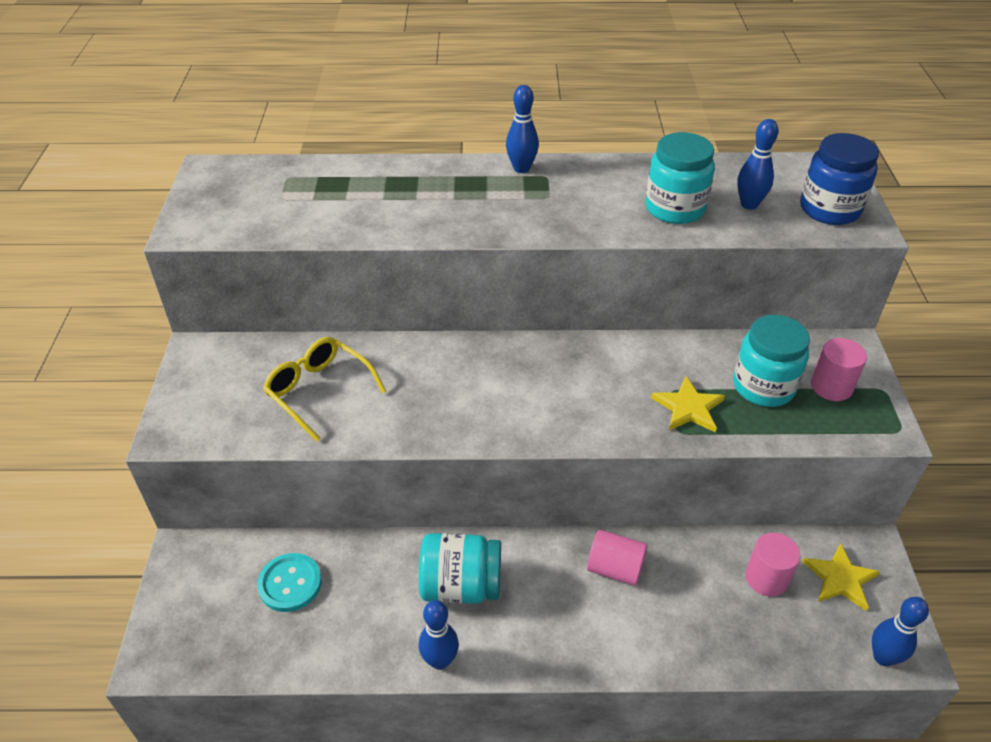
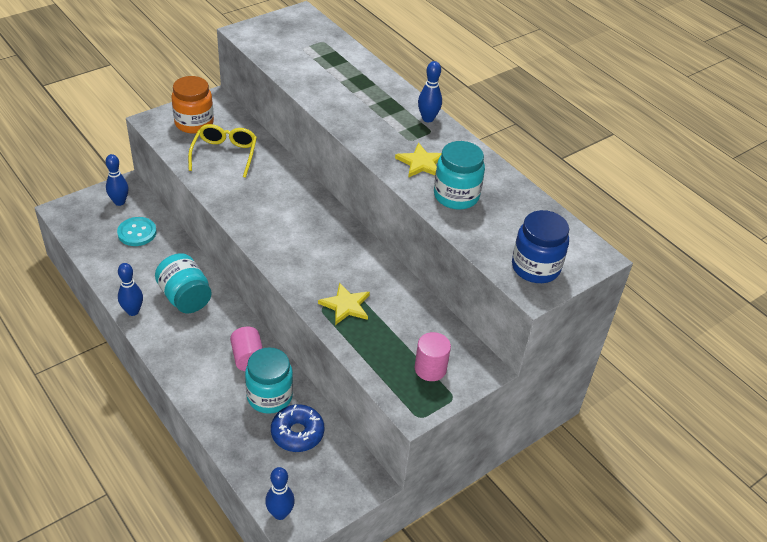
camera: 50 degrees right, 0 degrees up
turquoise jar [733,315,810,407] -> turquoise jar moved to [245,348,293,414]
blue bowling pin [737,119,778,210] -> blue bowling pin moved to [105,154,129,206]
pink cylinder [745,533,800,597] -> blue donut [271,404,324,452]
yellow star [802,543,880,611] -> yellow star moved to [395,143,442,178]
none -> orange jar [171,76,214,134]

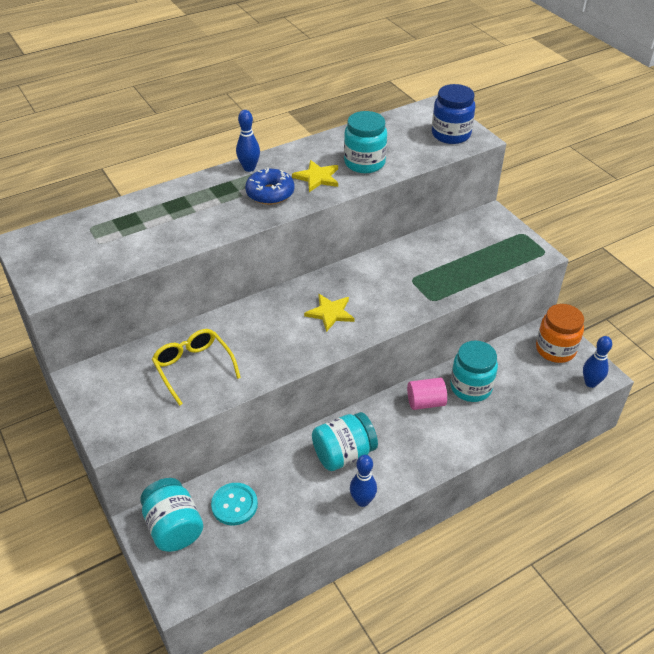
camera: 80 degrees left, 0 degrees up
blue bowling pin [105,154,129,206] -> turquoise jar [140,478,203,552]
orange jar [171,76,214,134] -> orange jar moved to [536,304,584,363]
yellow glasses [188,124,257,178] -> yellow glasses turned 45 degrees clockwise [152,329,241,406]
blue donut [271,404,324,452] -> blue donut moved to [245,167,294,205]
yellow star [318,282,370,325] -> yellow star moved to [304,294,355,332]
pink cylinder [415,332,451,381] -> none

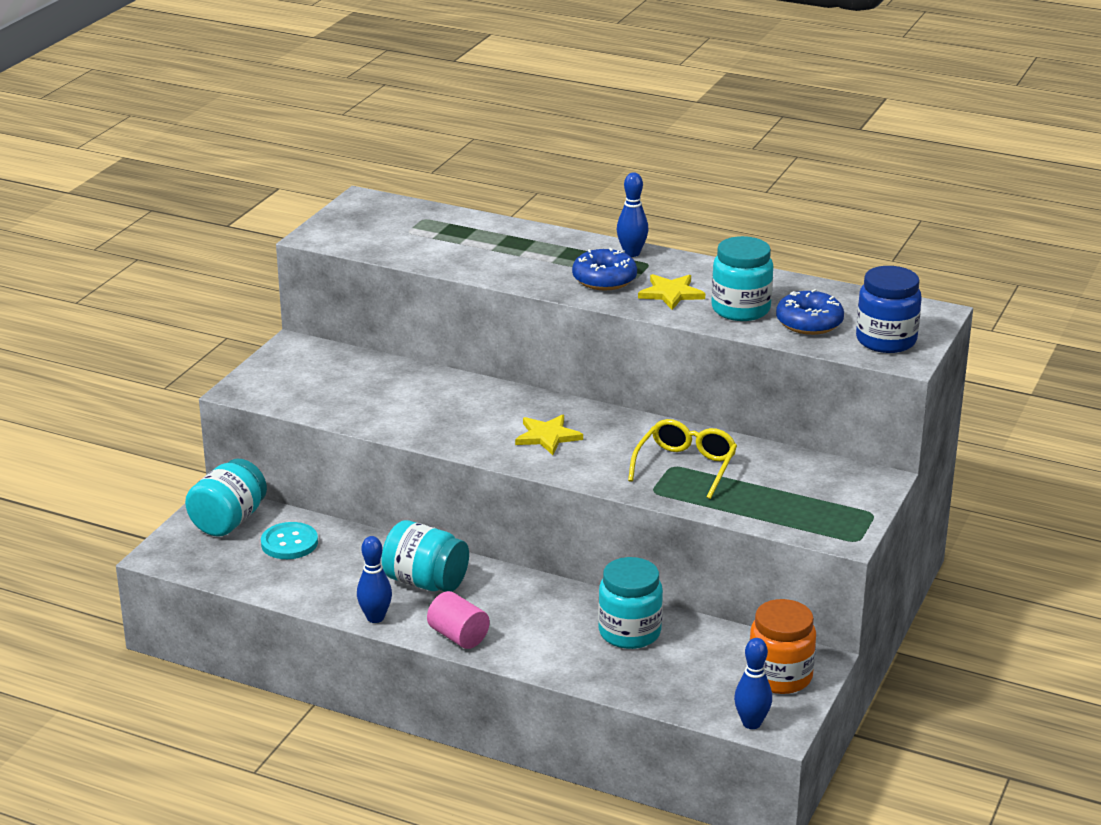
camera: 55 degrees right, 15 degrees down
yellow glasses [152,329,241,406] -> yellow glasses moved to [628,419,737,499]
pink cylinder [407,378,447,410] -> pink cylinder moved to [427,591,490,649]
none -> blue donut [776,289,844,335]

